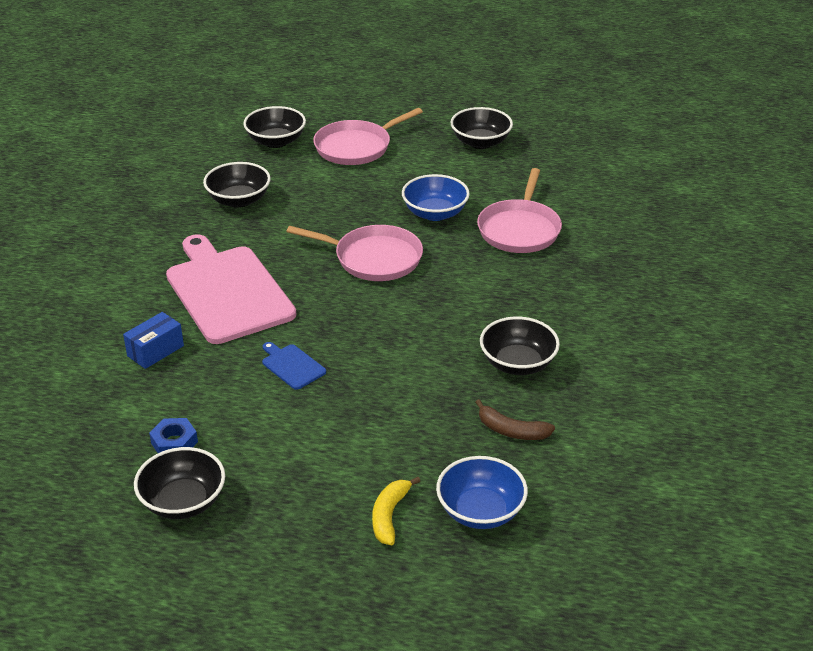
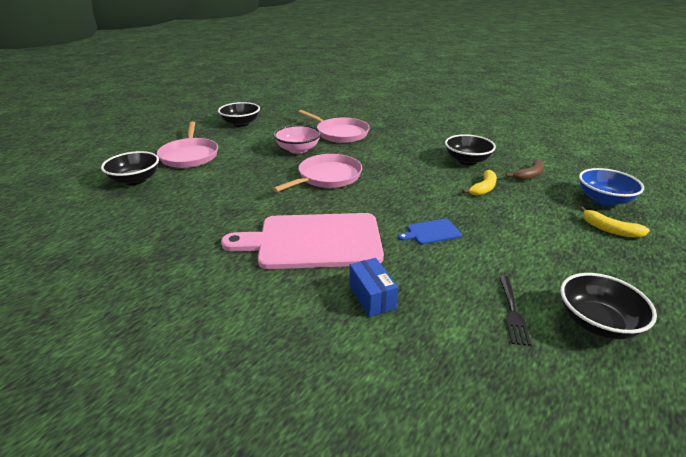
camera: 65 degrees left, 5 degrees down
blue nut [149,418,198,453] -> black fork [499,276,532,346]
black bowl [203,162,271,208] -> none
blue bowl [402,174,470,221] -> pink bowl [274,125,321,154]
none -> yellow banana [462,170,497,196]

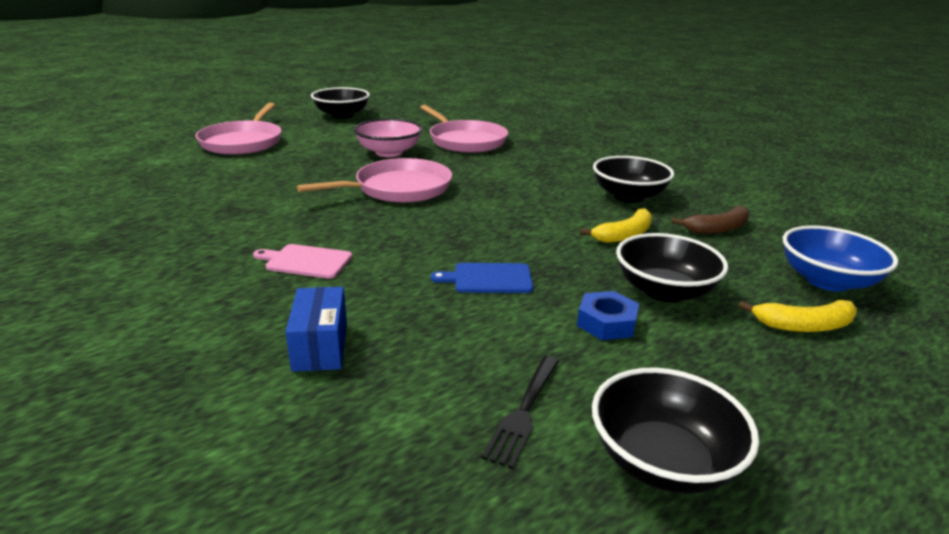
camera: 15 degrees right, 5 degrees down
black bowl [101,151,159,185] -> black bowl moved to [616,233,728,303]
pink cutting board [221,213,384,269] -> pink cutting board [253,244,352,279], size x0.41
yellow banana [579,206,650,238] -> yellow banana turned 60 degrees counterclockwise [738,300,857,332]
none -> blue nut [577,291,639,340]

